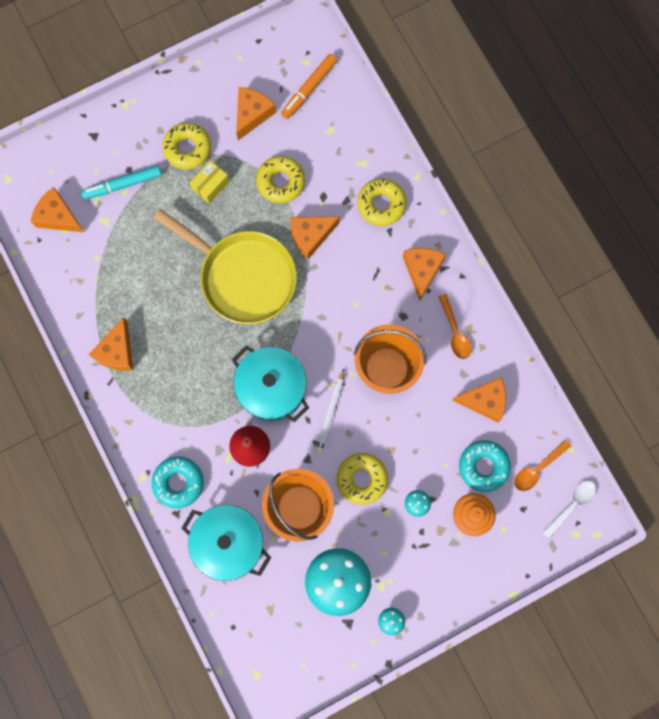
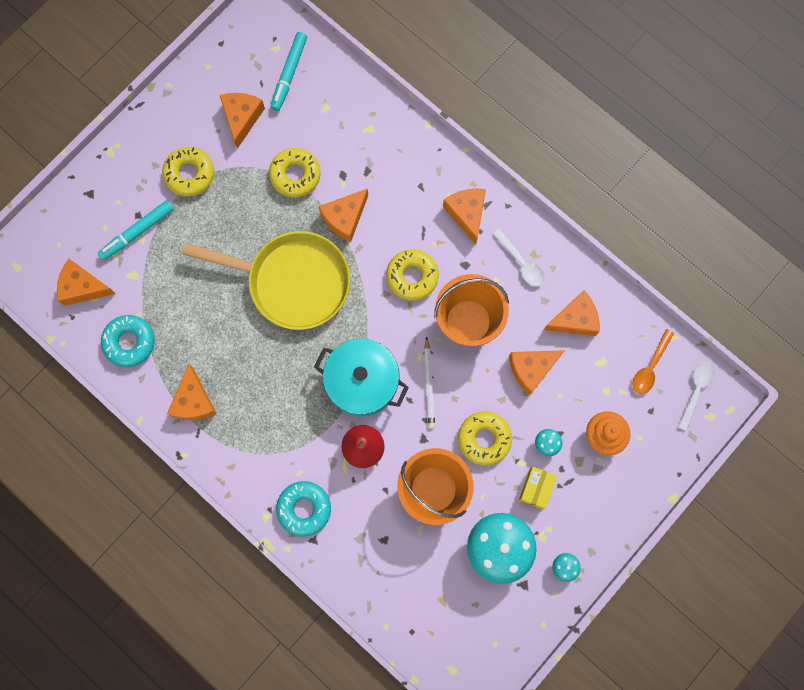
camera: 20 degrees left, 0 degrees up
turquoise pot [182,505,271,581] -> none
yellow box [190,161,229,204] -> yellow box moved to [519,467,557,509]
orange marker [281,54,337,119] -> turquoise marker [271,32,307,111]
yellow donut [357,178,407,226] -> yellow donut moved to [386,249,439,301]
orange spoon [438,294,471,359] -> white spoon [492,229,545,287]
turquoise donut [459,440,511,492] -> turquoise donut moved to [101,315,155,367]
none -> orange cheese [509,350,565,395]

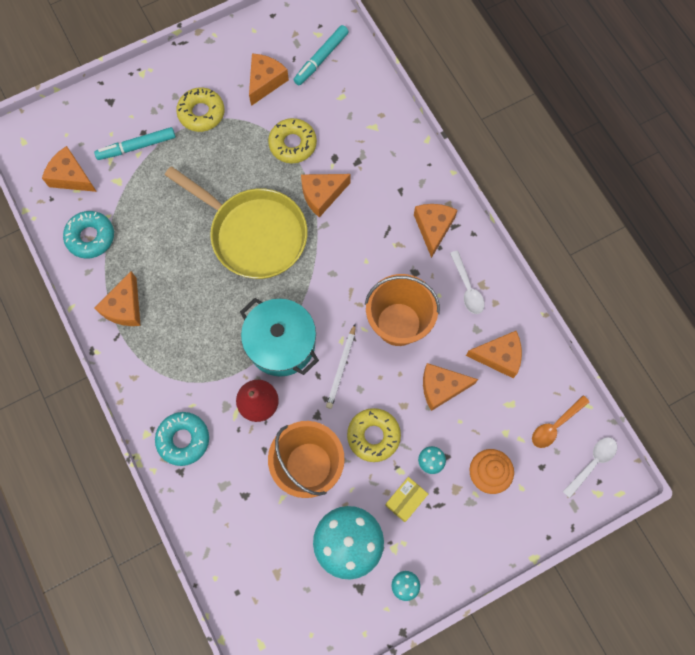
camera: 20 degrees right, 5 degrees down
yellow donut [386,249,439,301] -> none

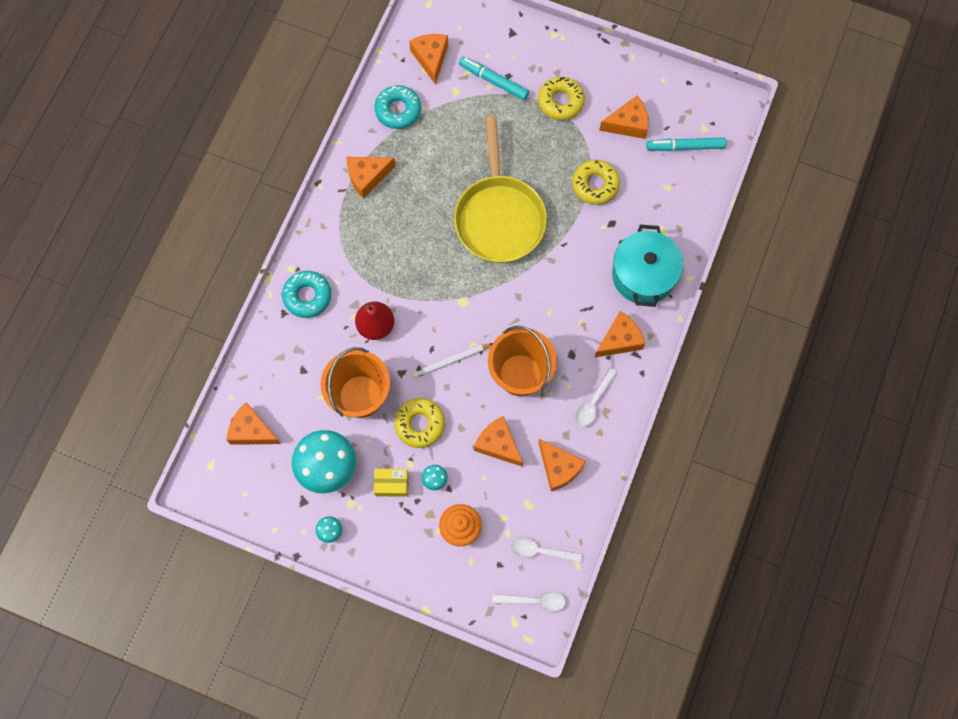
camera: 50 degrees right, 0 degrees up
turquoise pot [240,298,319,377] -> turquoise pot moved to [612,224,683,307]
orange cheese [301,174,351,218] -> orange cheese moved to [227,402,281,445]
orange spoon [532,395,589,448] -> white spoon [511,537,582,563]

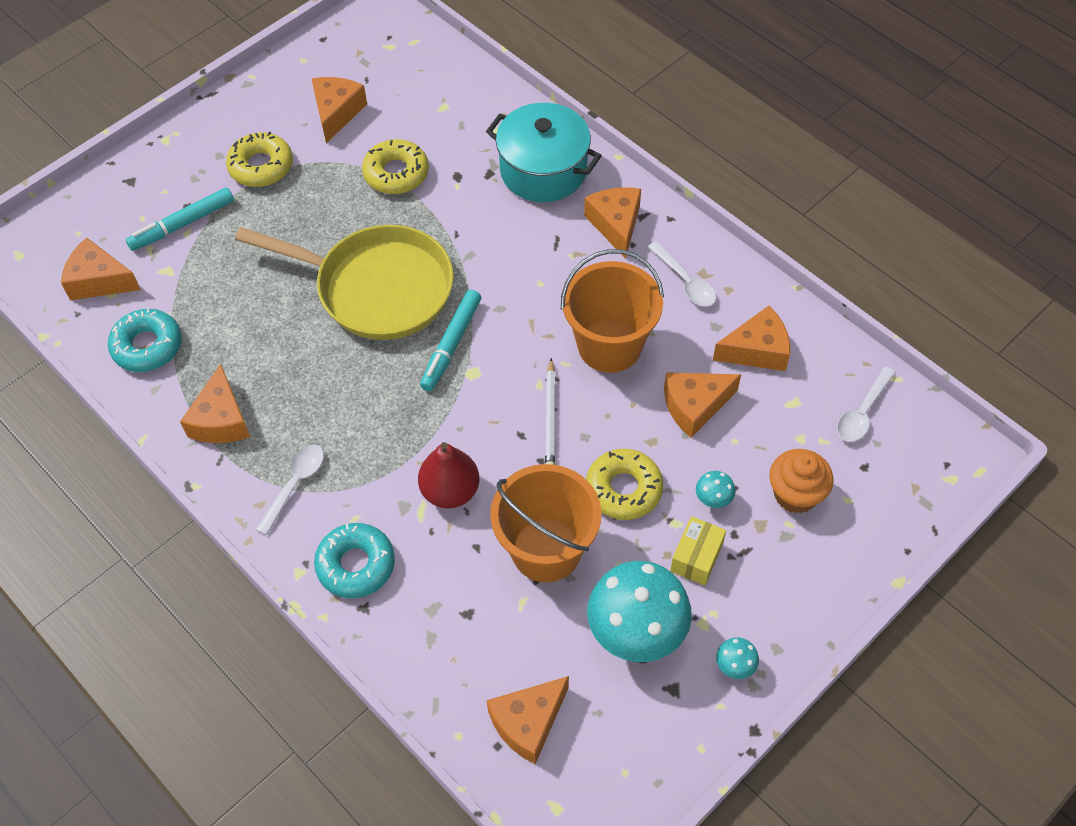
camera: 65 degrees left, 15 degrees down
white spoon [493,591,566,612] -> white spoon moved to [256,444,324,535]
turquoise marker [646,137,727,151] -> turquoise marker moved to [420,290,481,391]

